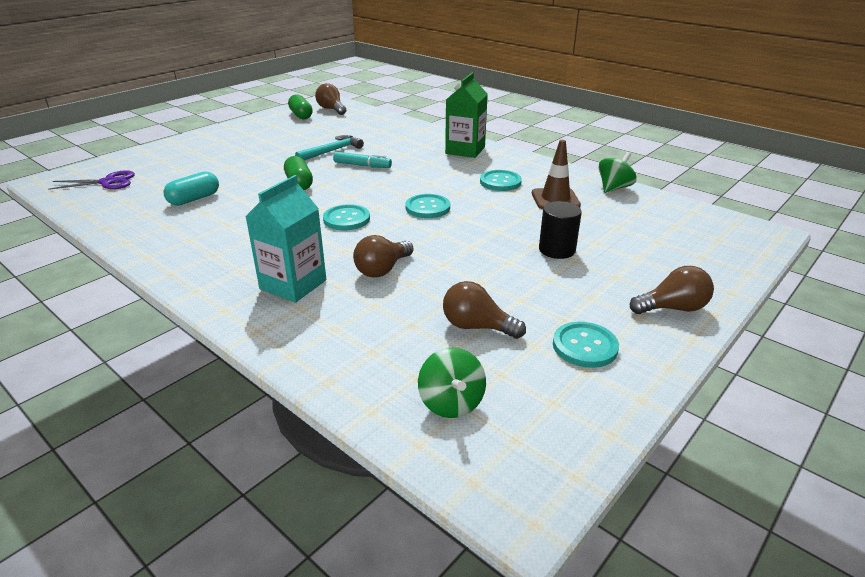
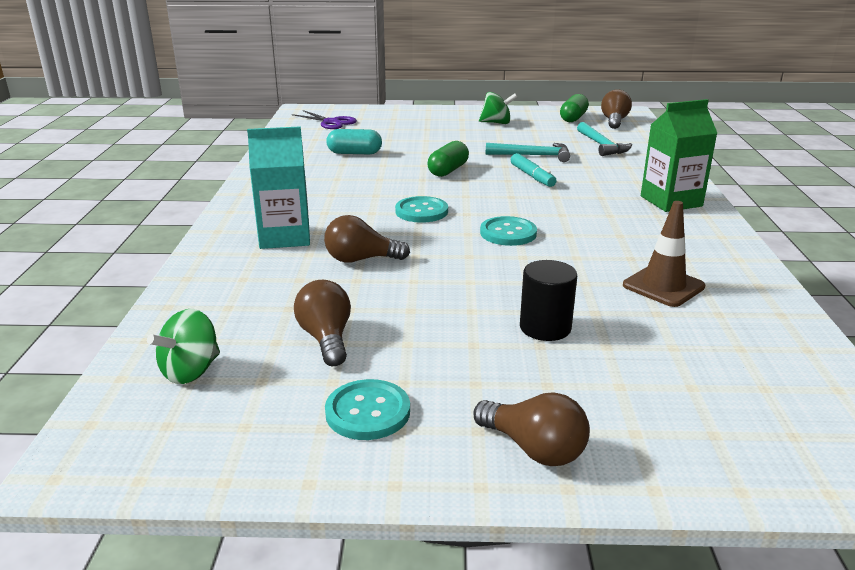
camera: 50 degrees right, 5 degrees down
turquoise button [480,170,522,191] -> none
green spinning top [599,152,636,193] -> green spinning top moved to [479,92,517,124]
none -> turquoise hammer [577,122,632,156]

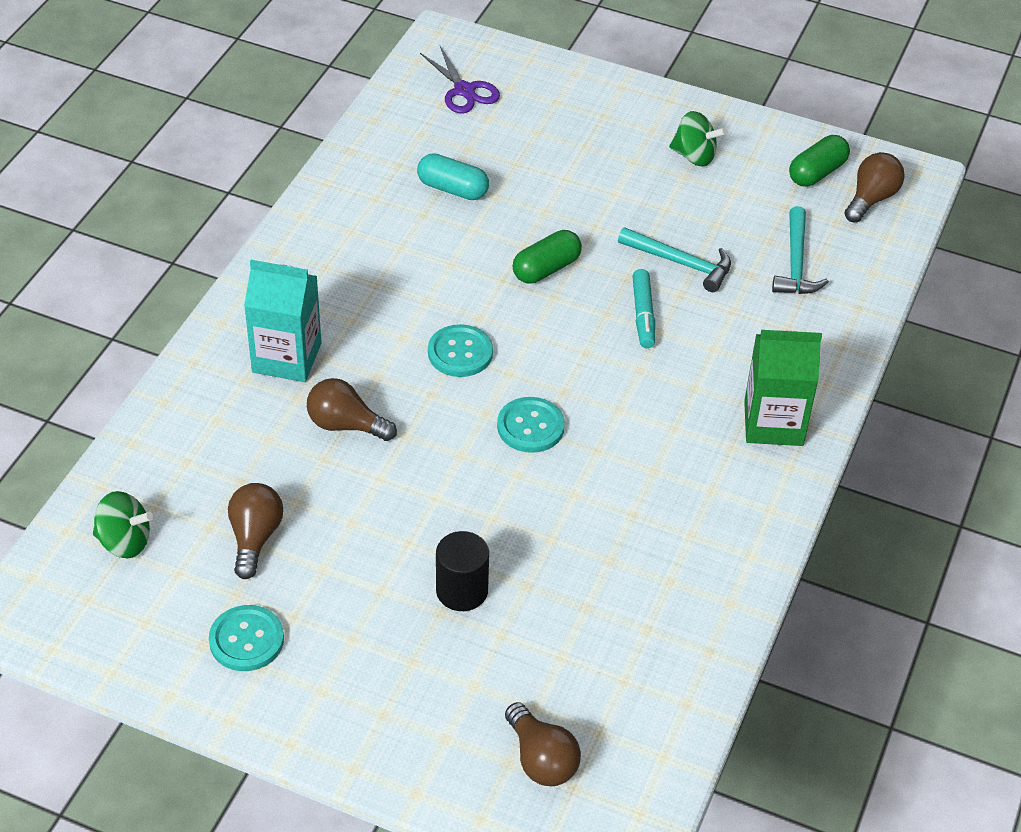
camera: 20 degrees right, 20 degrees up
green spinning top [147,309,220,384] -> green spinning top turned 135 degrees counterclockwise [93,491,153,558]
brown light bulb [473,392,590,466] -> brown light bulb moved to [505,702,581,786]
brown traffic cone [623,201,705,307] -> none

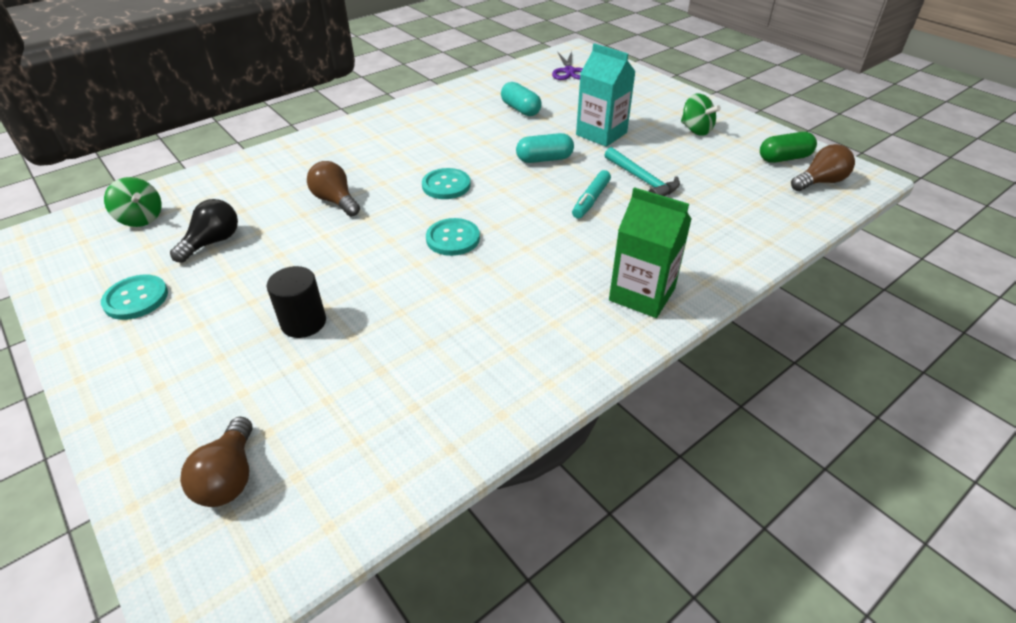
camera: 30 degrees right, 5 degrees down
brown light bulb [228,483,283,579] -> black light bulb [170,199,238,263]
turquoise carton [244,260,321,382] -> turquoise carton moved to [576,43,636,147]
green capsule [513,230,582,284] -> turquoise capsule [516,133,574,163]
turquoise hammer [772,206,829,294] -> none

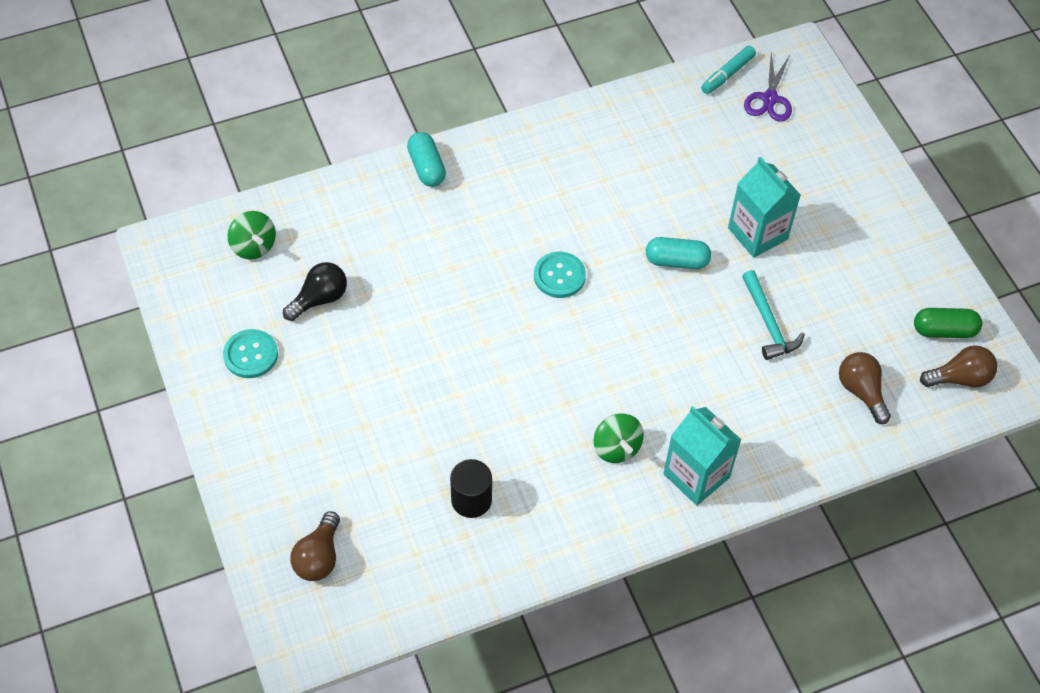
camera: 15 degrees right, 15 degrees up
black cylinder [267,266,326,338] -> black cylinder moved to [450,459,492,518]
brown light bulb [307,161,360,216] -> brown light bulb moved to [839,352,891,424]
turquoise button [426,218,480,256] -> none
turquoise capsule [501,82,542,116] -> turquoise capsule moved to [407,132,446,187]
turquoise marker [572,170,611,219] -> turquoise marker moved to [701,46,756,94]
green carton [609,187,692,318] -> turquoise carton [663,406,742,506]
green spinning top [681,93,721,136] -> green spinning top moved to [594,414,644,463]

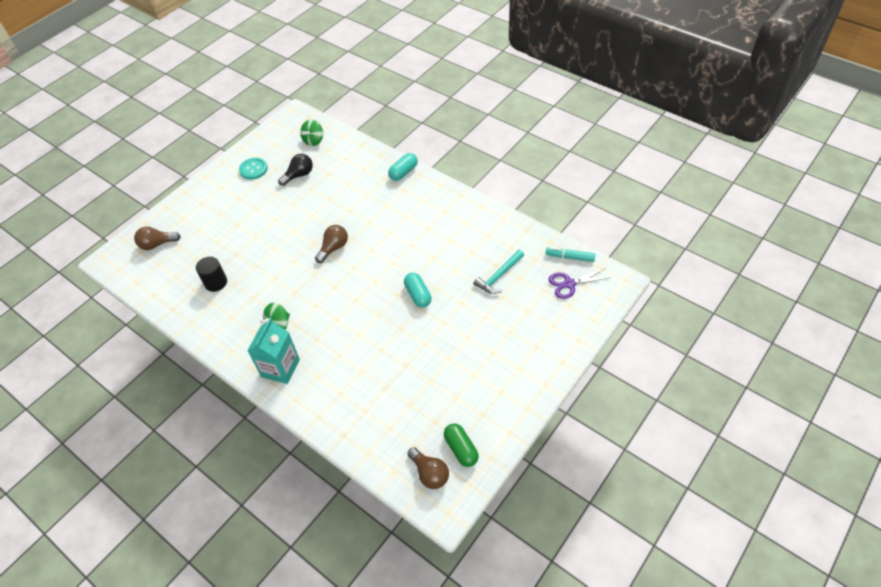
camera: 65 degrees right, 5 degrees down
black light bulb [283,262,347,321] -> black light bulb turned 60 degrees counterclockwise [278,154,313,186]
turquoise button [534,252,586,298] -> none
turquoise carton [728,157,801,258] -> none
turquoise hammer [742,270,805,360] -> turquoise hammer moved to [473,250,524,294]
brown light bulb [839,352,891,424] -> brown light bulb moved to [315,225,348,263]

